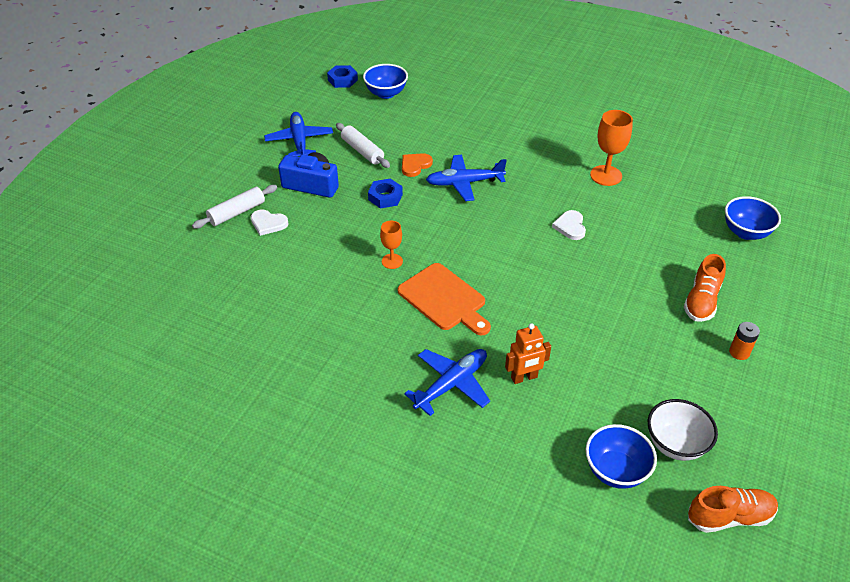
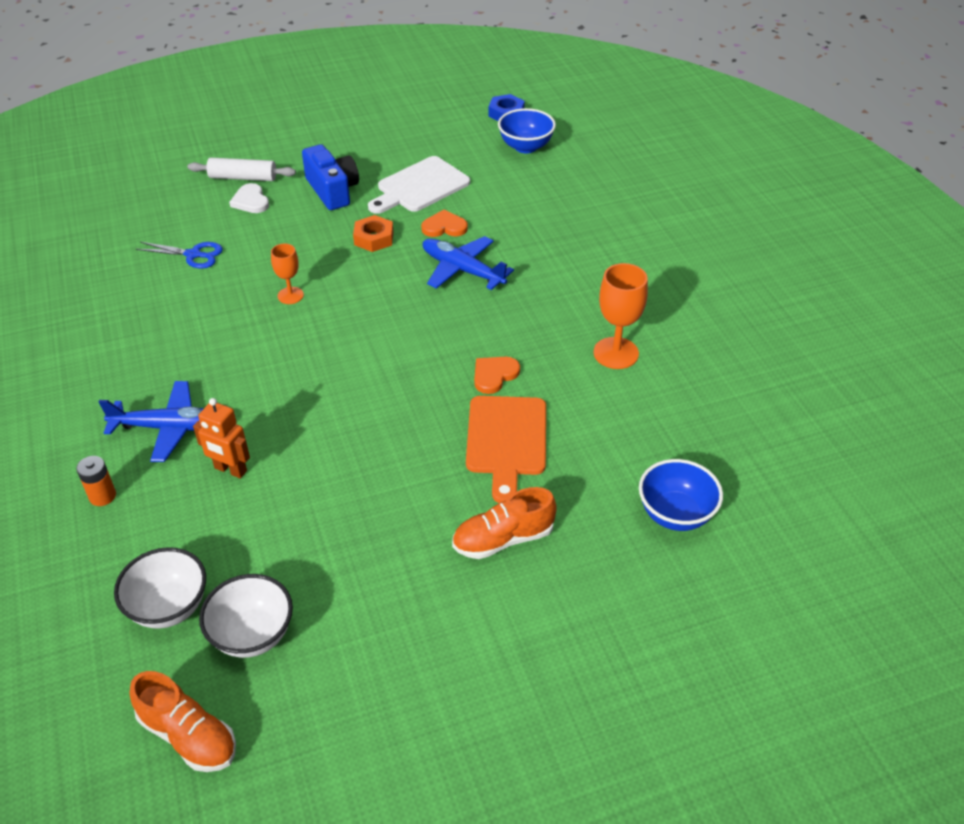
camera: 45 degrees right, 0 degrees up
blue plane [264,112,333,157] -> none
white rolling pin [336,123,390,168] -> white cutting board [368,156,470,214]
blue nut [368,179,403,208] -> orange nut [353,215,393,252]
orange cutting board [398,263,491,335] -> orange cutting board moved to [466,396,546,503]
white heart [552,210,586,240] -> orange heart [474,357,520,394]
blue bowl [585,424,657,489] -> white bowl [114,547,206,629]
orange battery [729,322,760,360] -> orange battery moved to [76,456,116,506]
none -> blue scissors [136,242,223,269]

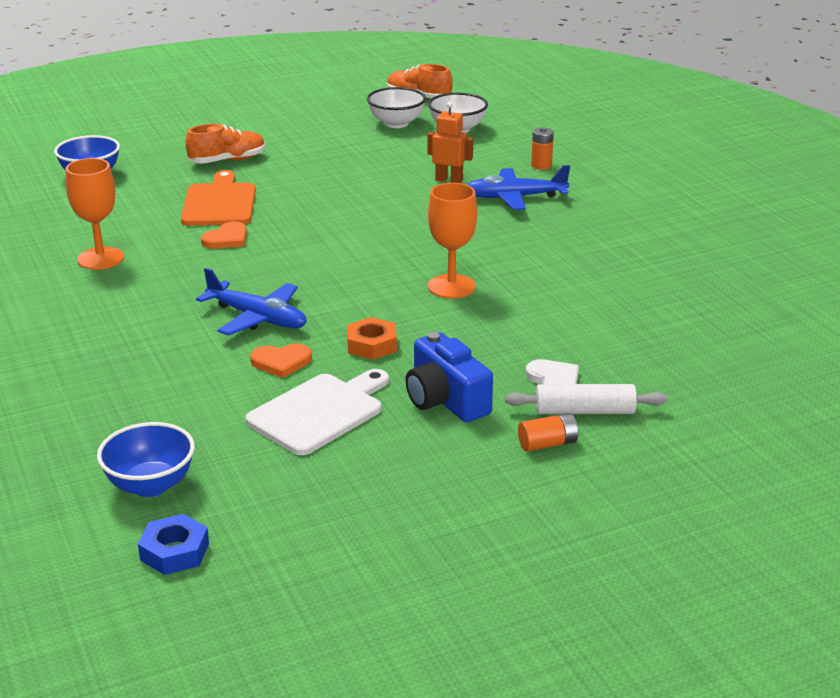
camera: 175 degrees right, 15 degrees down
blue scissors [136,242,223,269] -> none
orange goblet [271,244,304,304] -> orange goblet [428,183,477,299], size x1.65
none -> orange battery [518,413,578,452]

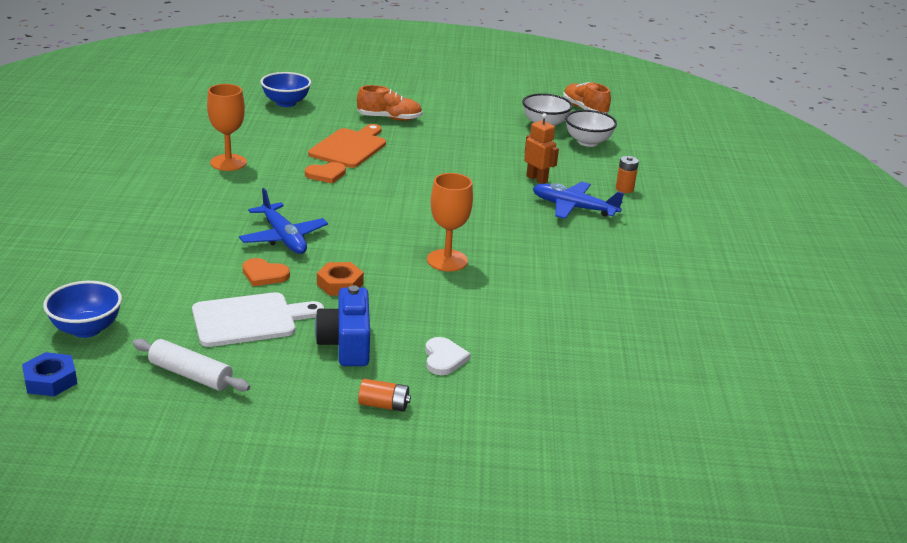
camera: 25 degrees right, 0 degrees up
white rolling pin [505,384,667,414] -> white rolling pin moved to [133,339,250,391]

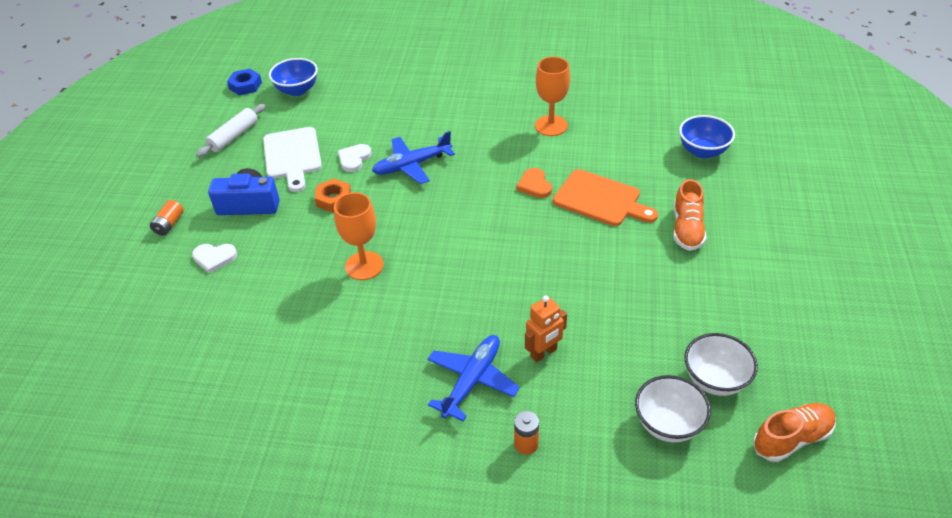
camera: 100 degrees right, 15 degrees up
orange heart [242,258,290,286] -> white heart [338,144,372,172]

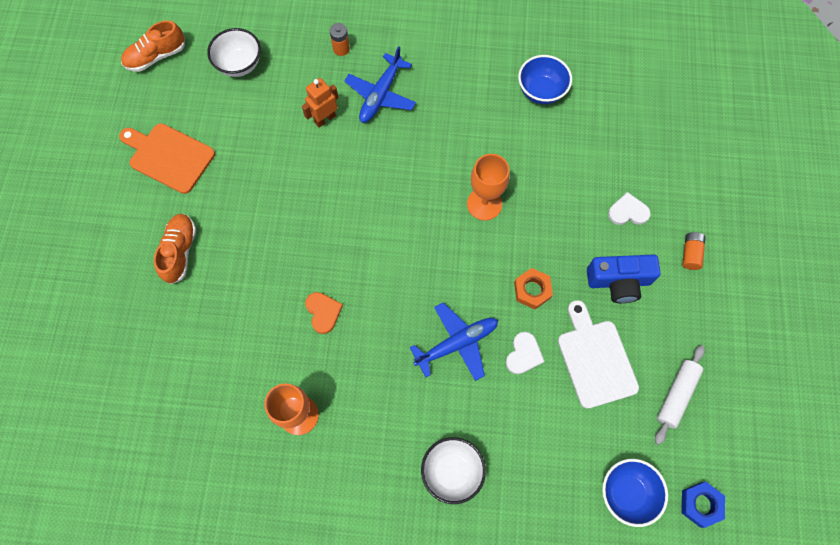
camera: 175 degrees right, 25 degrees up
orange cutting board [553,169,658,226] -> orange cutting board moved to [119,123,215,194]
blue bowl [679,115,735,158] -> blue bowl moved to [518,55,572,104]
white bowl [684,333,758,396] -> white bowl moved to [421,437,486,504]

